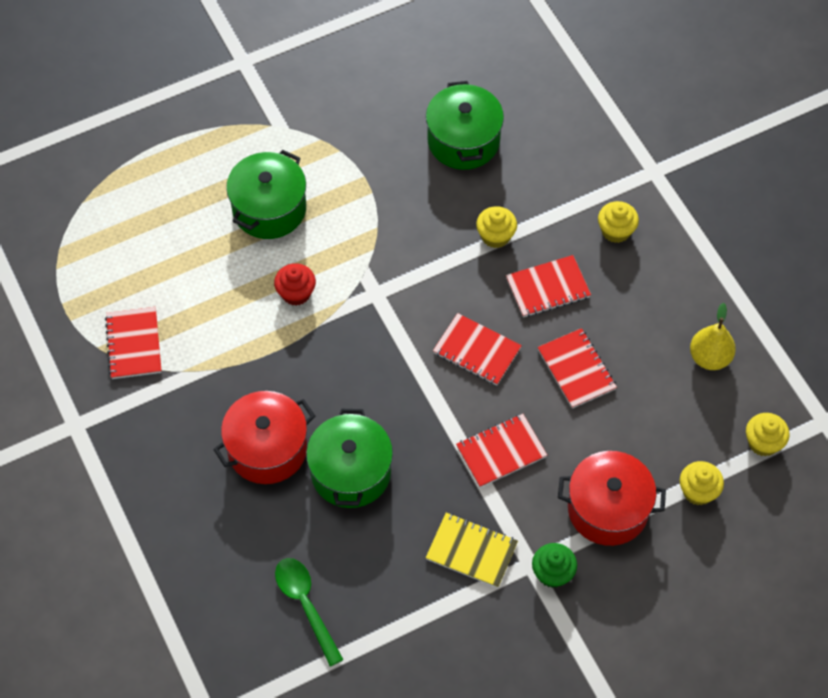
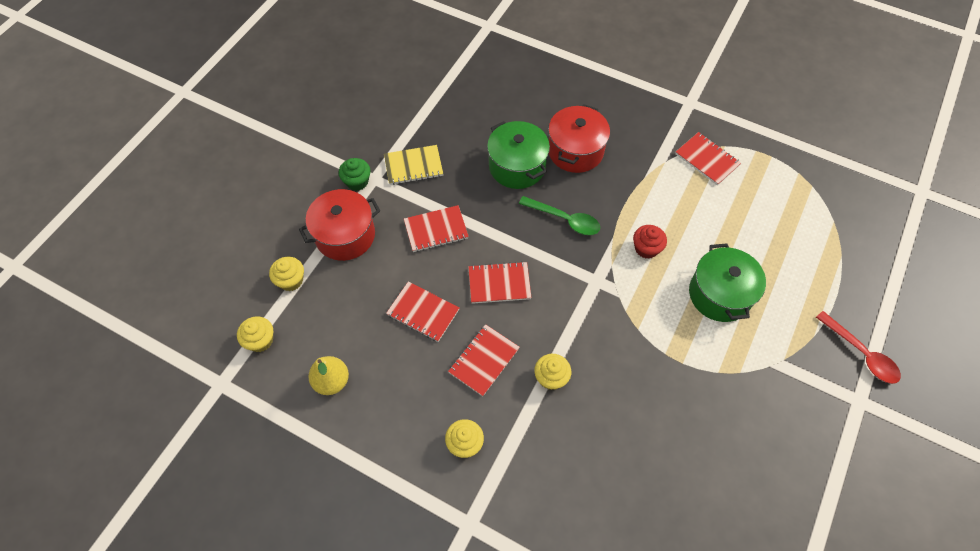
camera: 145 degrees right, 0 degrees up
green spoon [275,558,344,667] -> green spoon moved to [519,196,600,235]
green pot [426,81,504,170] -> none
red notebook [456,414,547,488] -> red notebook turned 45 degrees clockwise [404,205,469,252]
none -> red spoon [816,311,901,384]

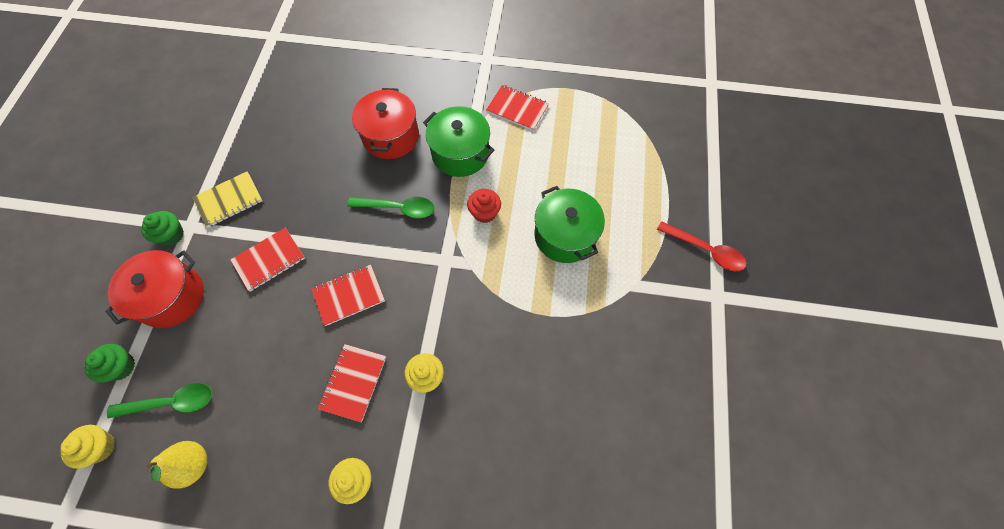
camera: 20 degrees left, 5 degrees up
yellow cupcake [269,257,304,291] -> green cupcake [85,344,135,383]
red notebook [386,281,459,342] -> none
green pot [487,121,550,189] -> green pot moved to [423,106,494,177]
none -> green spoon [107,383,212,419]

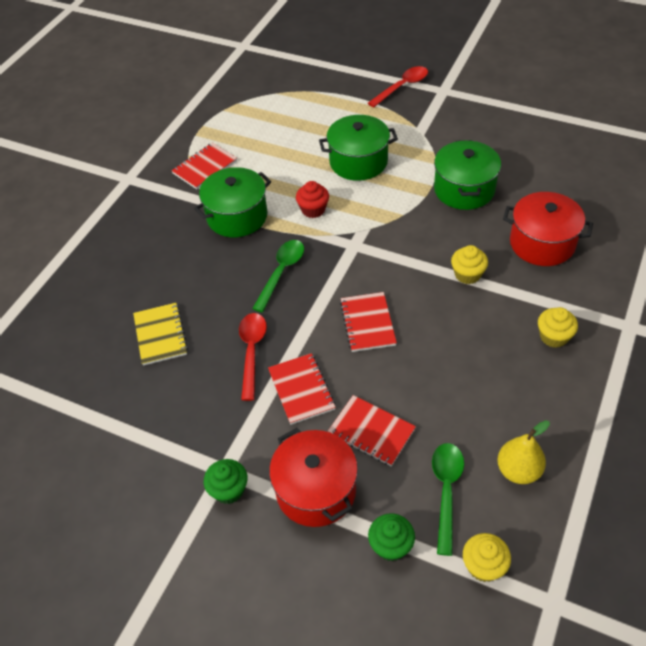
camera: 70 degrees left, 15 degrees down
yellow notebook [193,171,262,228] -> yellow notebook moved to [133,303,188,366]
red notebook [318,344,386,422] -> red notebook moved to [328,395,416,466]
red pot [352,88,419,159] -> red pot moved to [503,192,593,266]
none -> red spoon [239,313,267,401]
none -> green pot [434,140,501,210]

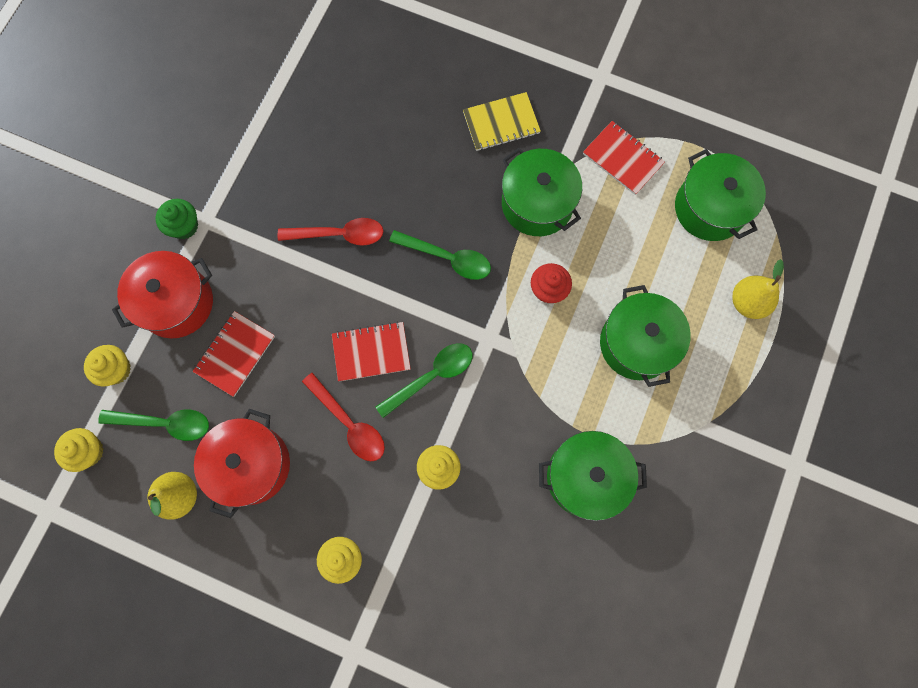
camera: 85 degrees right, 25 degrees up
yellow notebook [133,303,188,366] -> yellow notebook moved to [463,92,541,151]
red notebook [268,353,336,425] -> none
red spoon [368,66,428,108] -> red spoon moved to [302,373,385,461]
green cupcake [368,513,415,561] -> yellow cupcake [84,345,131,387]
red pot [503,192,593,266] -> red pot moved to [194,409,290,518]
none -> green spoon [376,344,472,418]
none -> green pot [675,149,766,241]
none -> yellow pear [732,259,784,319]

